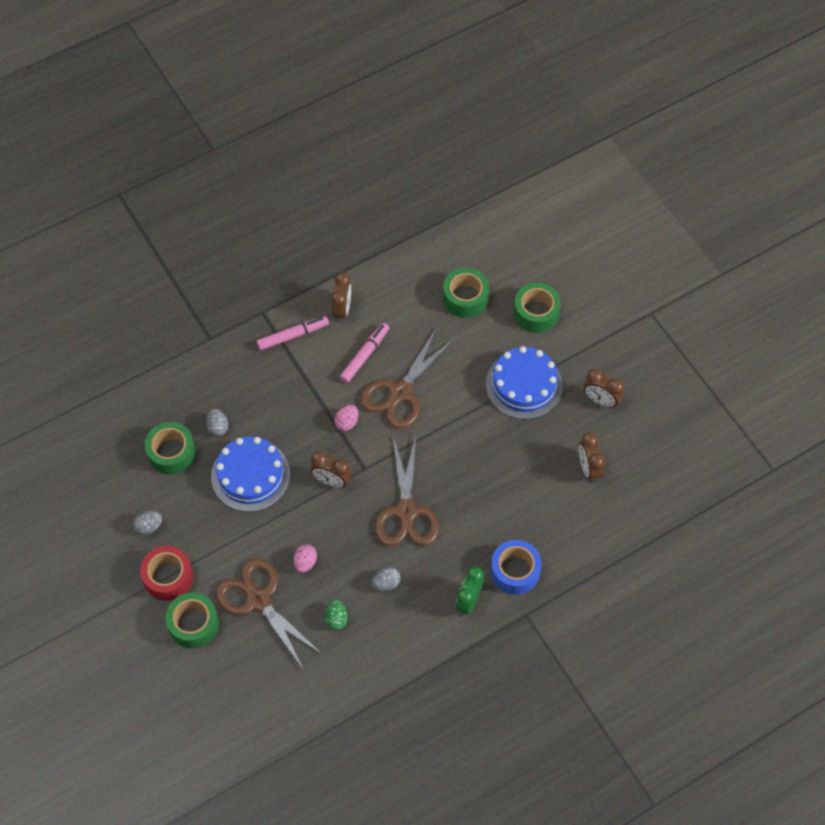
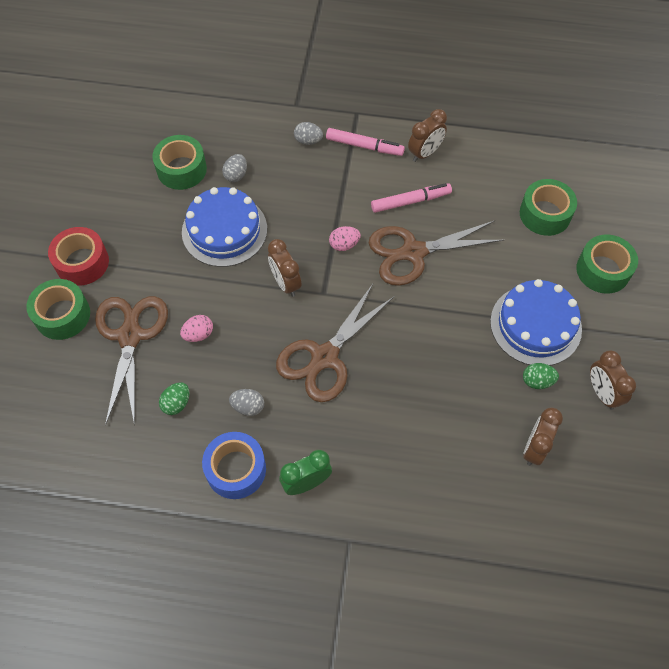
camera: 40 degrees right, 0 degrees up
grey egg [133,511,162,535] -> grey egg moved to [294,122,323,145]
blue tape [491,540,542,595] -> blue tape moved to [202,432,266,499]
none -> green egg [523,363,559,389]

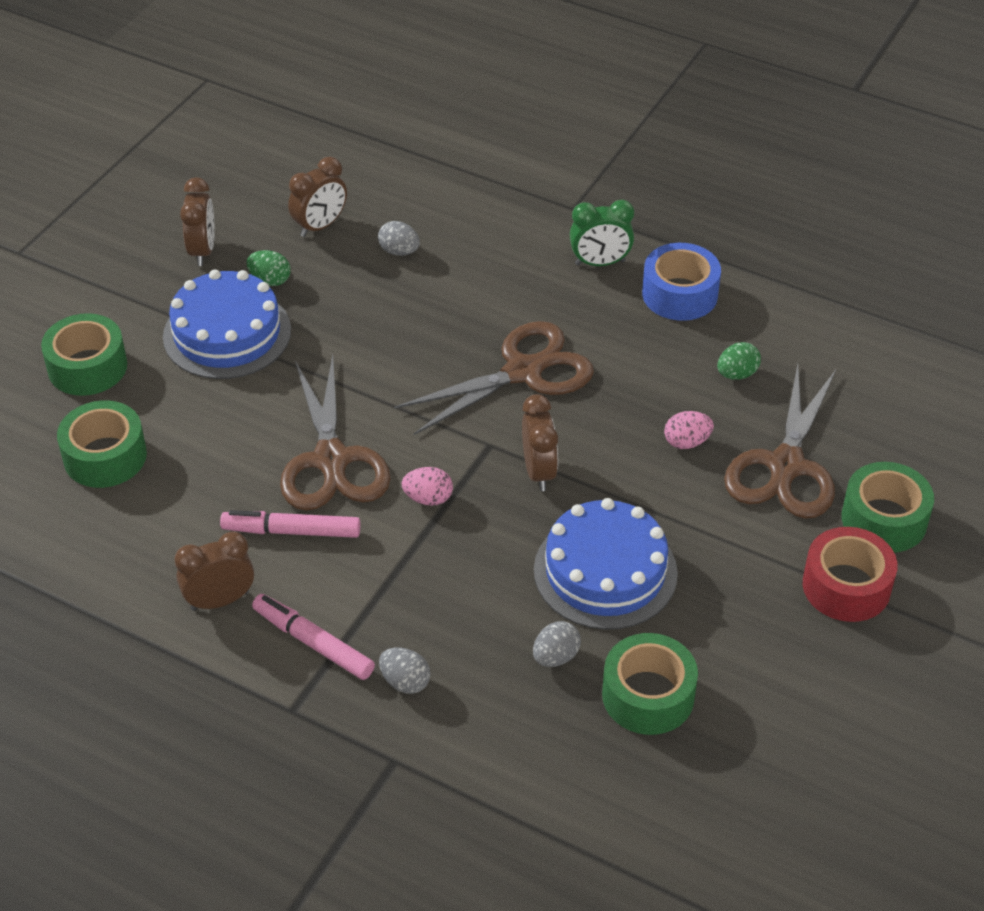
camera: 160 degrees left, 15 degrees down
grey egg [229,389,264,416] -> grey egg moved to [378,221,420,256]
brown scissors [369,221,504,286] -> brown scissors turned 75 degrees clockwise [280,355,391,511]

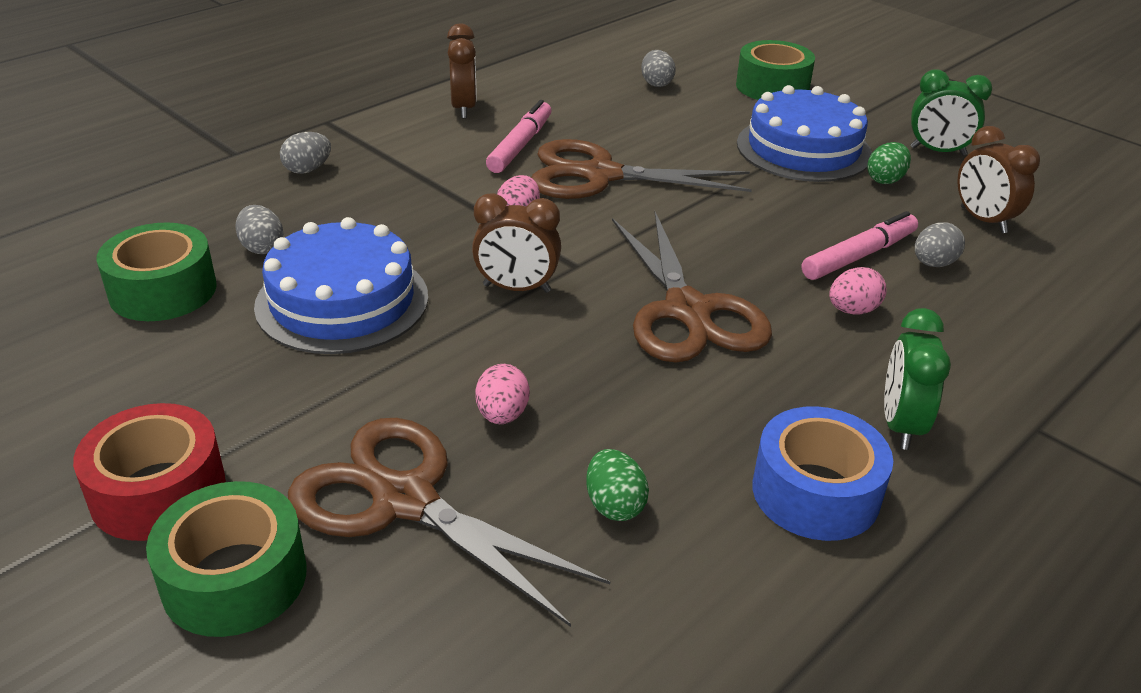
camera: 105 degrees right, 10 degrees down
green tape [57,400,147,488] -> grey egg [641,50,676,87]
brown clock [180,177,215,266] -> green clock [911,69,992,156]
pink marker [252,594,375,680] -> pink marker moved to [802,211,918,280]
none -> pink egg [829,267,887,315]

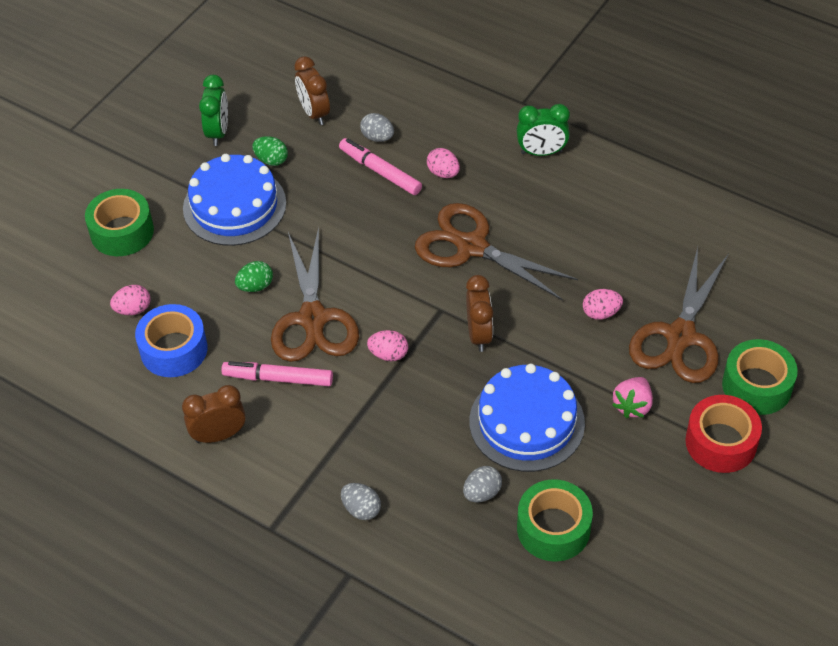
camera: 100 degrees left, 15 degrees up
green egg [586,449,649,521] -> green egg moved to [235,261,273,292]
brown scissors [612,212,772,363] -> brown scissors turned 120 degrees counterclockwise [415,203,578,301]
grey egg [641,50,676,87] -> pink egg [110,285,151,315]
blue tape [753,406,893,541] -> blue tape moved to [135,304,208,377]
brown clock [958,126,1040,233] -> brown clock turned 105 degrees clockwise [294,56,330,125]
none -> pink strawberry [612,377,653,418]

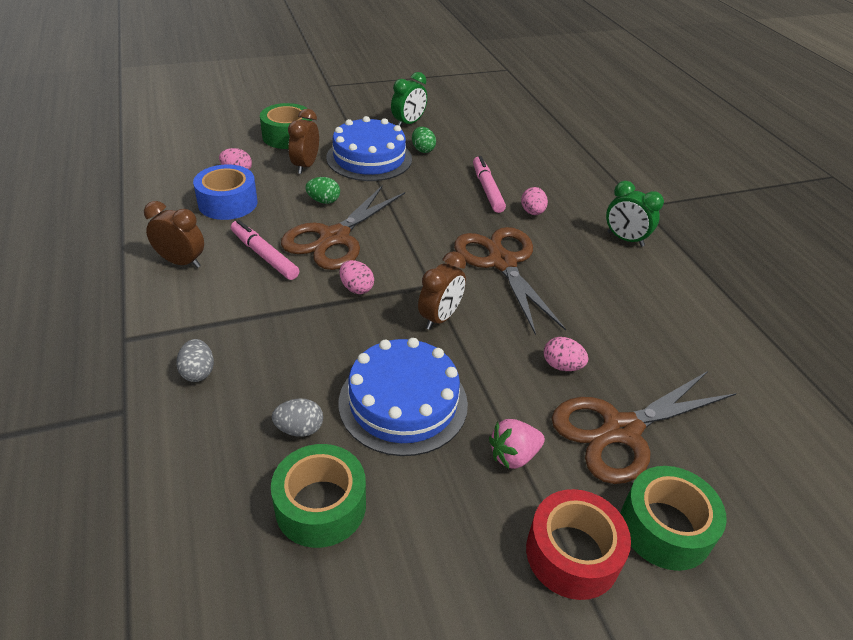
camera: 35 degrees right, 10 degrees down
brown clock [294,56,330,125] -> brown clock moved to [288,109,319,174]
grey egg [360,113,394,142] -> none

